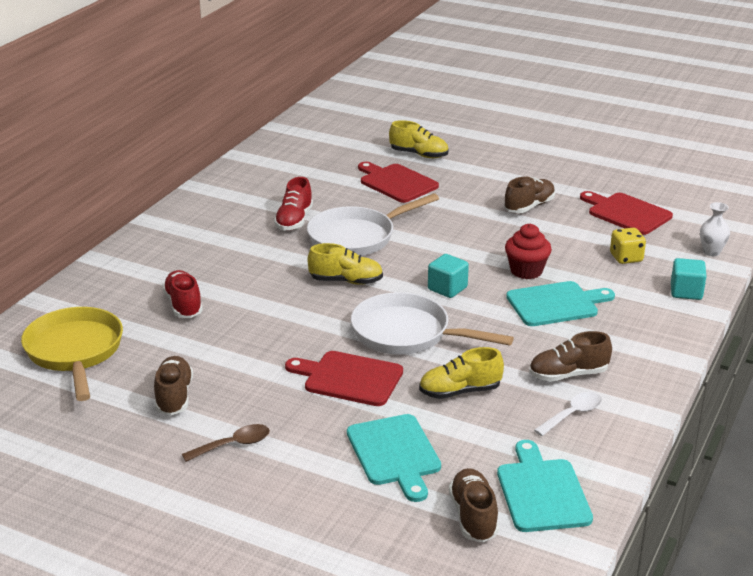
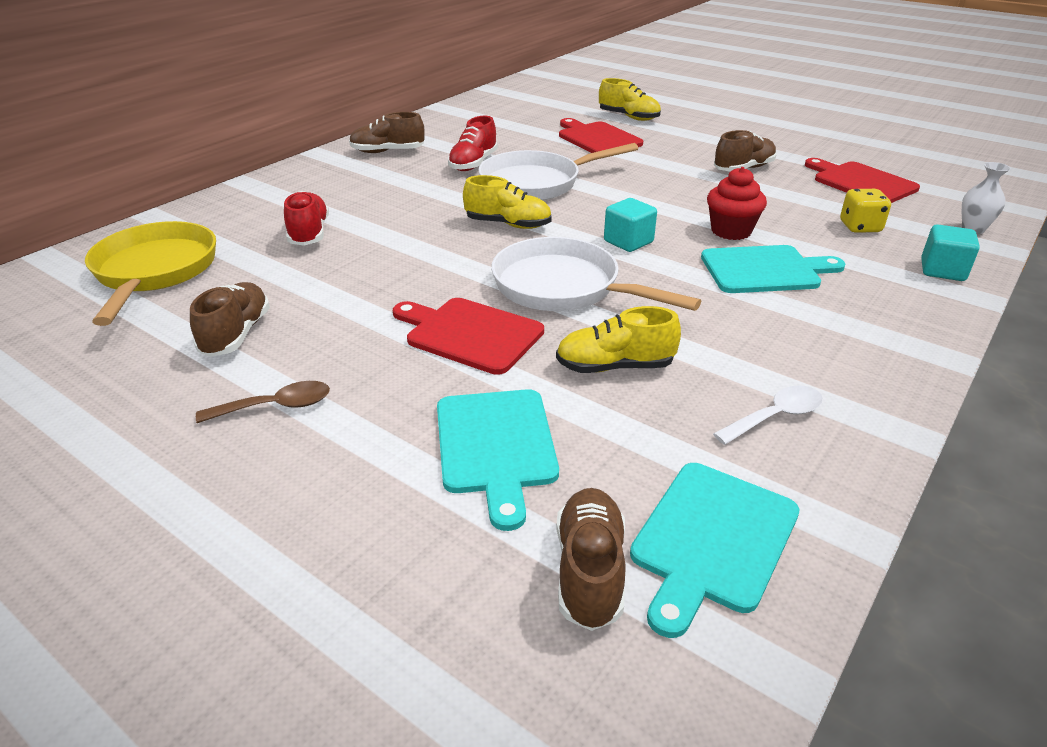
camera: 10 degrees right, 5 degrees up
turquoise cutting board [497,440,593,532] -> turquoise cutting board turned 150 degrees counterclockwise [630,463,800,638]
brown shoe [529,331,612,381] -> brown shoe moved to [349,112,425,153]

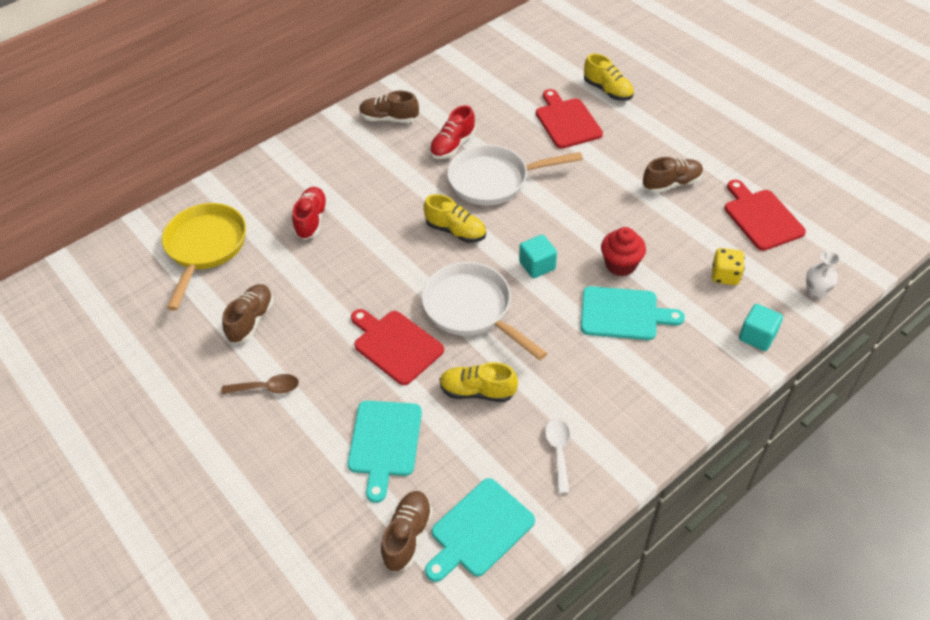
camera: 15 degrees right, 15 degrees up
white spoon [713,385,823,445] -> white spoon turned 75 degrees counterclockwise [545,418,570,494]

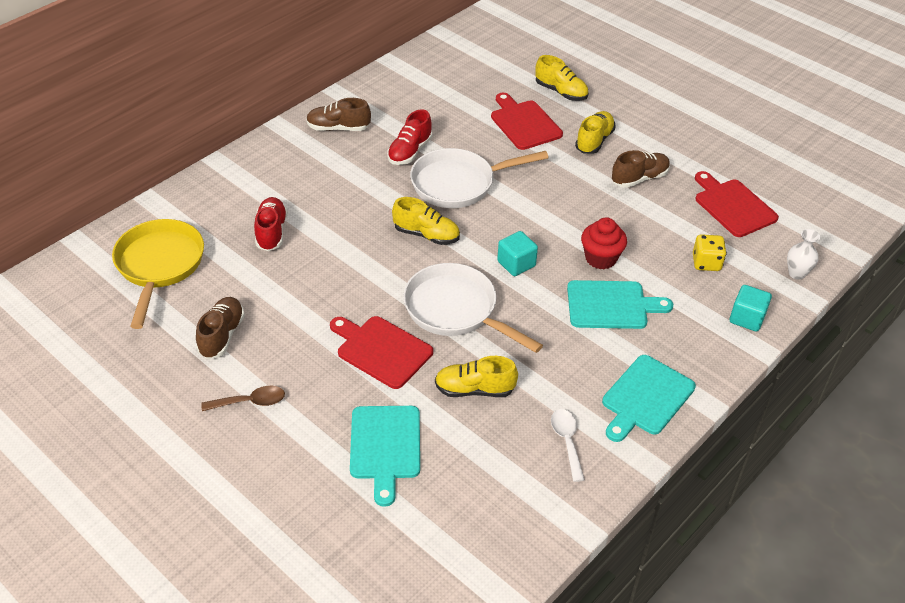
camera: 10 degrees left, 5 degrees down
brown shoe [381,491,433,572] -> none
turquoise cutting board [425,478,535,582] -> turquoise cutting board moved to [602,355,696,442]
none -> yellow shoe [575,111,616,154]

